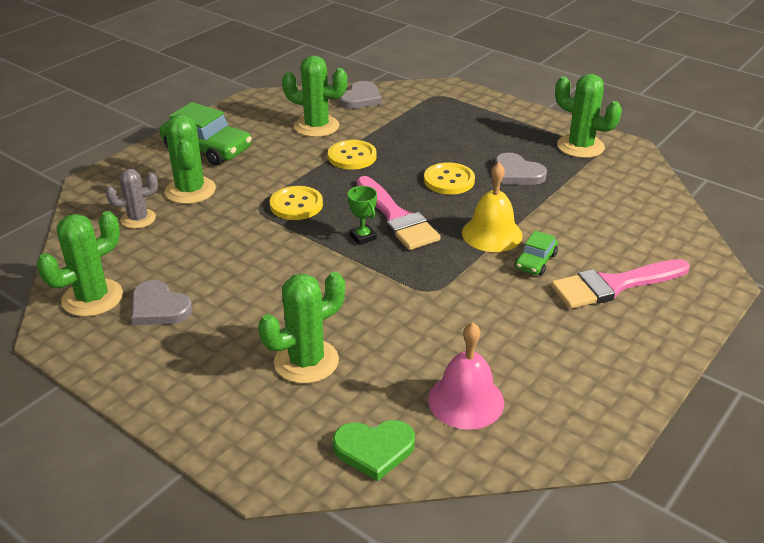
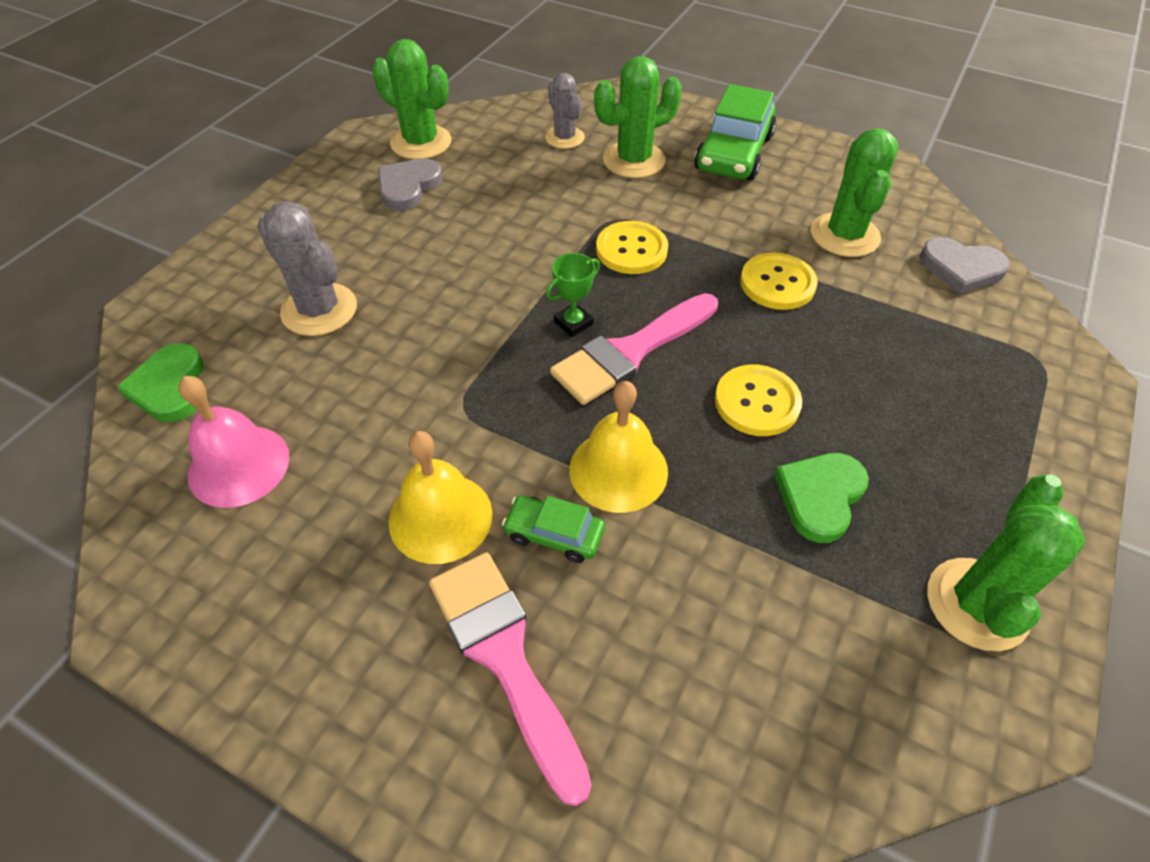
camera: 80 degrees right, 15 degrees up
green cactus [258,272,345,384] -> grey cactus [257,201,357,336]
grey heart [495,153,547,185] -> green heart [774,453,869,543]
none -> yellow bell [389,431,493,564]

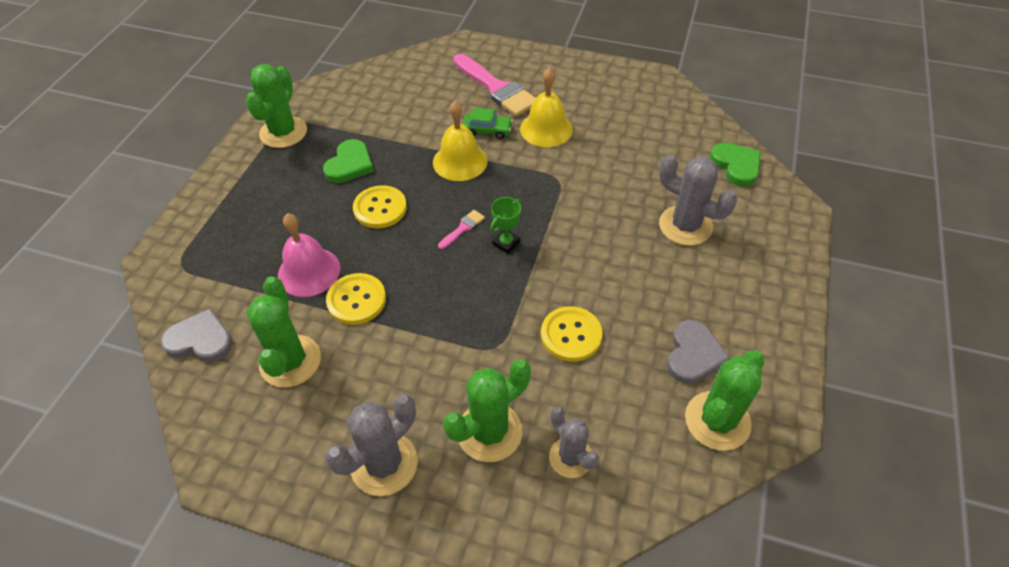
camera: 170 degrees right, 0 degrees up
pink bell [178,376,289,508] -> pink bell moved to [278,213,341,297]
green cactus [372,39,451,159] -> green cactus turned 75 degrees counterclockwise [685,350,764,450]
pink brush [550,293,718,405] -> pink brush [438,210,485,249], size x0.44
yellow button [596,221,668,274] -> yellow button moved to [541,306,603,362]
green car [694,84,776,180] -> grey cactus [325,394,418,496]

